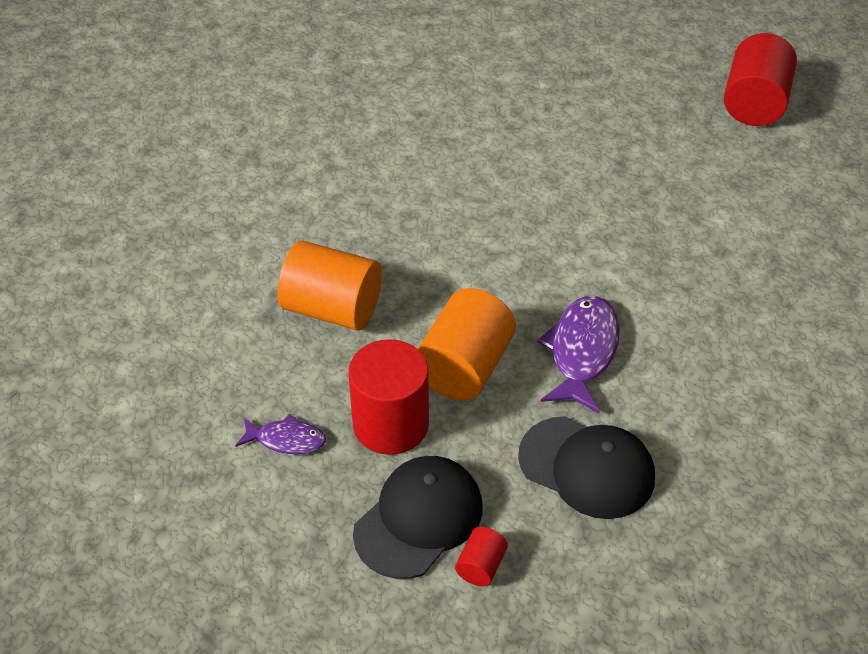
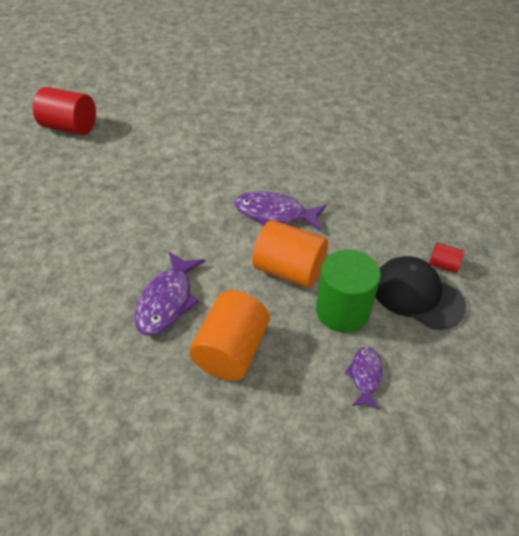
camera: 90 degrees left, 0 degrees up
red cylinder [348,339,429,455] -> green cylinder [316,249,381,333]
black cap [518,416,655,519] -> none
none -> purple fish [134,251,205,335]

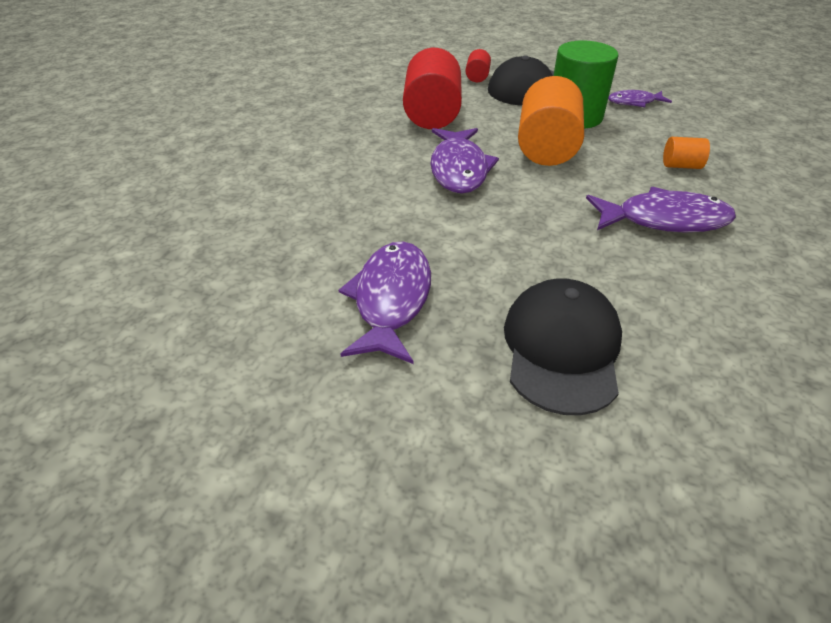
camera: 105 degrees left, 5 degrees down
red cylinder [33,87,96,135] -> red cylinder moved to [403,48,462,129]
orange cylinder [189,291,270,381] -> orange cylinder [663,137,710,169], size x0.47
none -> purple fish [338,242,431,364]
none -> black cap [504,278,622,416]

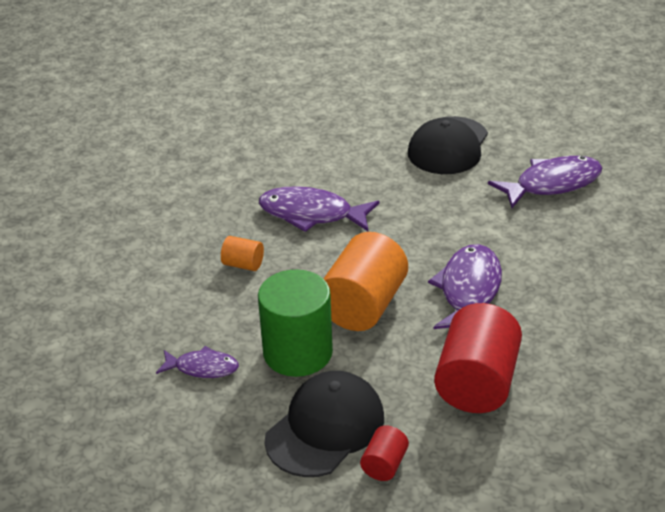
camera: 165 degrees left, 5 degrees down
purple fish [338,242,431,364] -> purple fish turned 135 degrees counterclockwise [488,156,602,208]

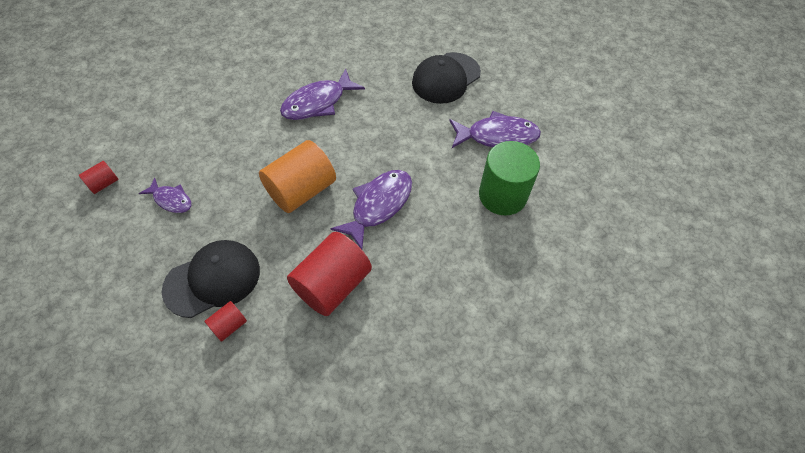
camera: 20 degrees right, 20 degrees up
orange cylinder [221,236,264,271] -> none
green cylinder [258,269,333,377] -> green cylinder moved to [479,141,540,216]
purple fish [259,186,379,232] -> purple fish turned 75 degrees counterclockwise [280,69,365,120]
none -> red cylinder [79,161,118,194]

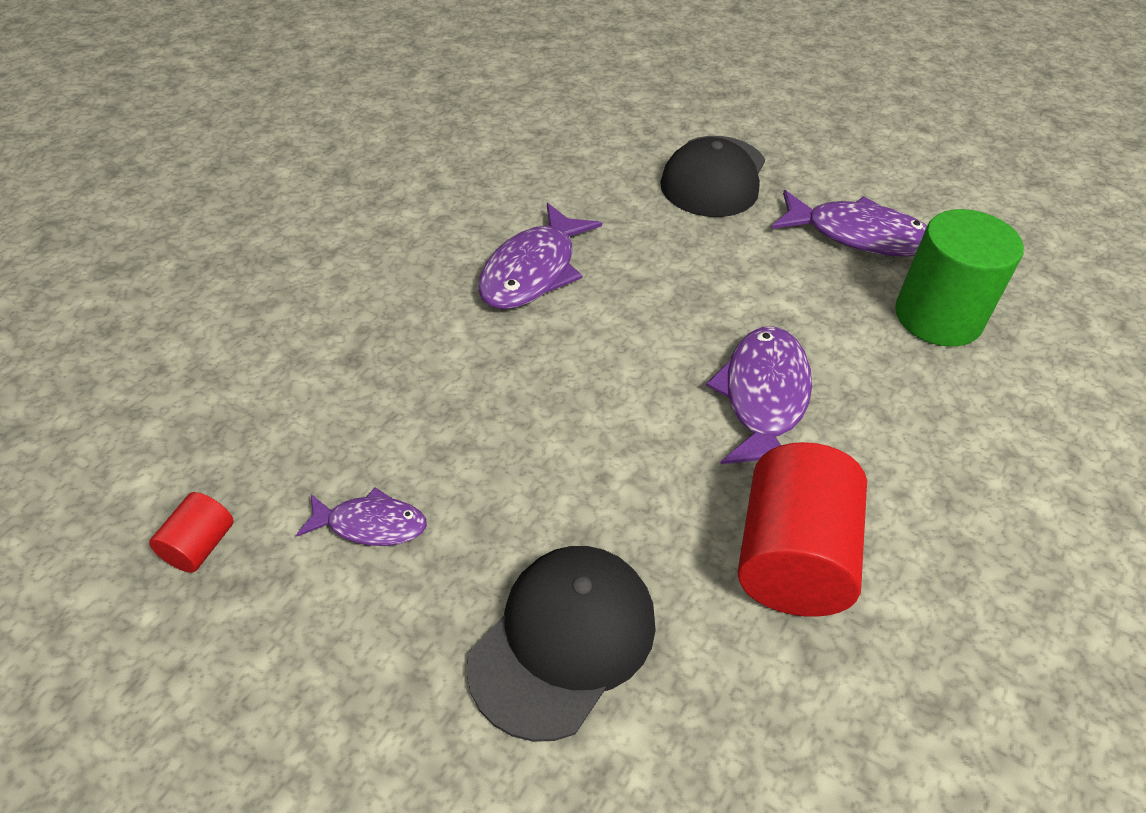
camera: 25 degrees left, 10 degrees down
red cylinder [204,301,247,342] -> none
orange cylinder [259,140,336,213] -> none
purple fish [449,111,541,148] -> purple fish turned 45 degrees clockwise [771,190,927,257]

